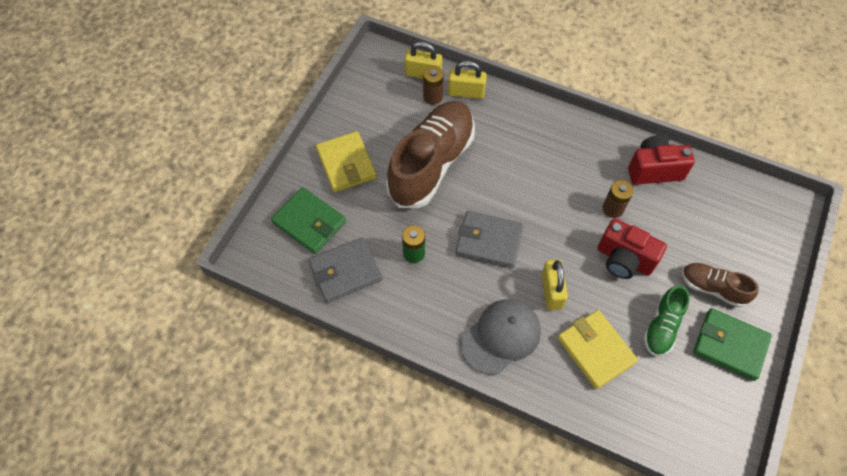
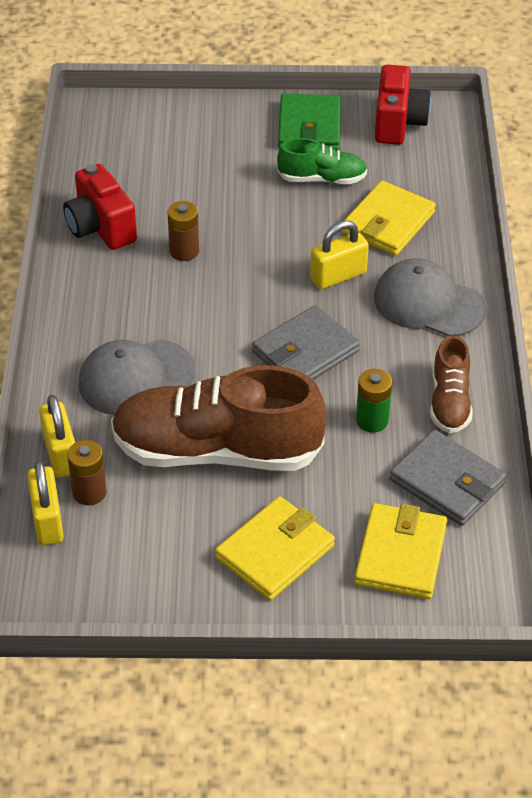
camera: 115 degrees left, 15 degrees down
green wallet [271,187,346,254] -> yellow wallet [354,503,447,599]
grey wallet [456,211,524,268] -> grey wallet turned 60 degrees clockwise [252,305,360,380]
red camera [598,218,667,279] -> red camera moved to [375,65,431,145]
brown shoe [682,263,759,307] -> brown shoe moved to [430,336,472,433]
none -> grey cap [79,339,195,415]

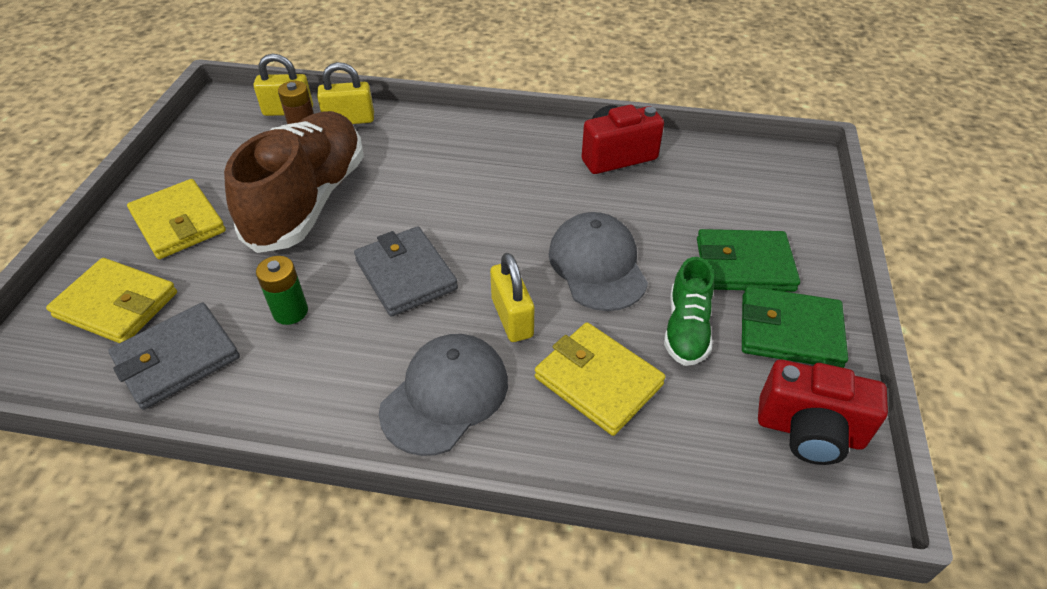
camera: 100 degrees right, 0 degrees up
grey cap [79,339,195,415] -> grey cap moved to [549,212,648,311]
brown battery [168,201,199,261] -> none
brown shoe [430,336,472,433] -> none
none -> green wallet [697,229,800,292]

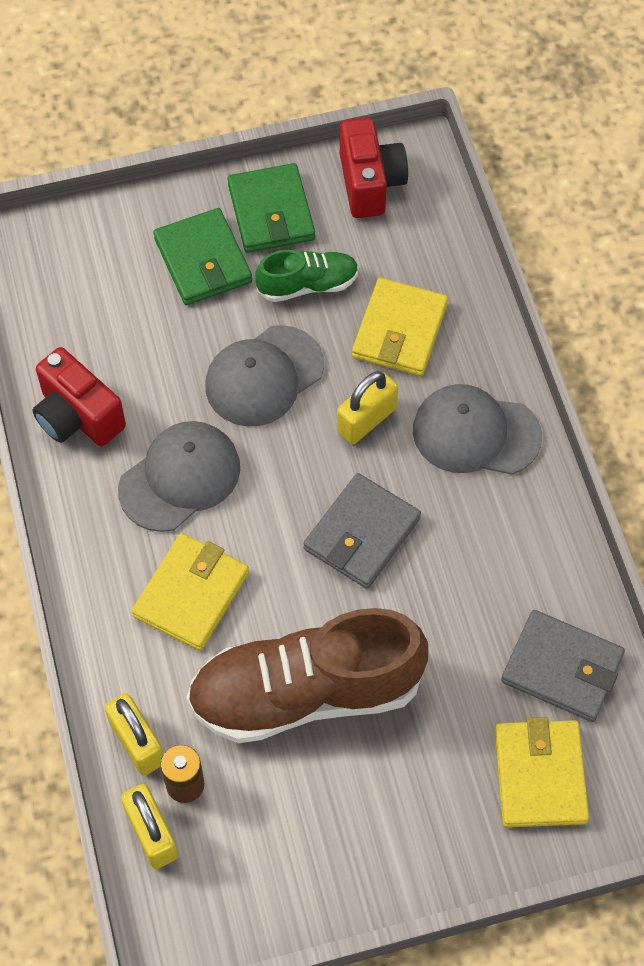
camera: 115 degrees left, 15 degrees up
yellow wallet [127,179,226,259] -> yellow wallet moved to [132,533,249,651]
green battery [256,256,308,325] -> none
none -> grey cap [118,421,240,532]

